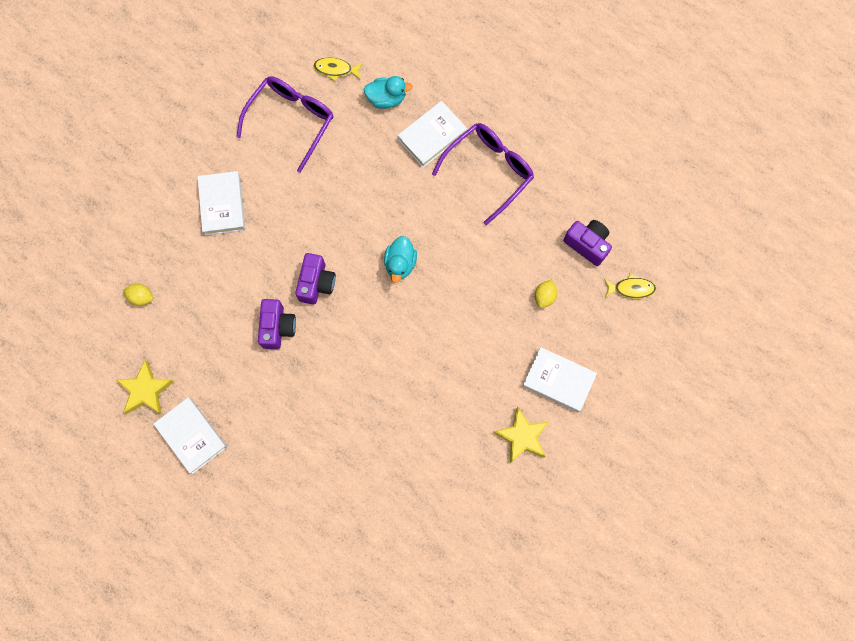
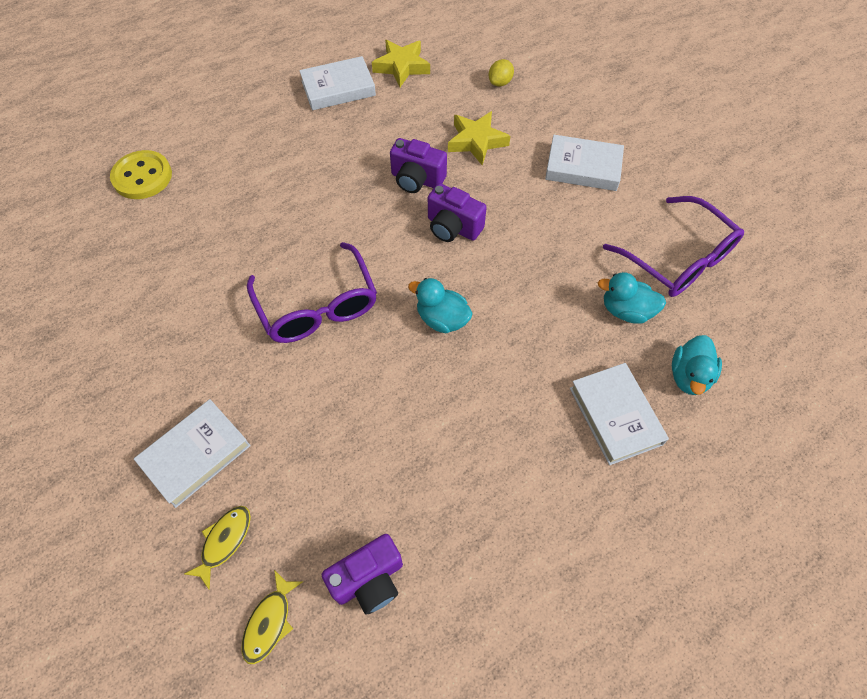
camera: 110 degrees right, 15 degrees down
yellow fish [313,57,363,82] -> yellow fish moved to [184,506,251,590]
purple glasses [432,123,534,225] -> purple glasses moved to [247,242,377,343]
yellow star [493,407,549,463] -> yellow star moved to [448,111,510,165]
yellow lemon [535,279,558,308] -> none
none -> yellow button [110,150,172,199]
none -> turquoise duck [598,272,666,323]

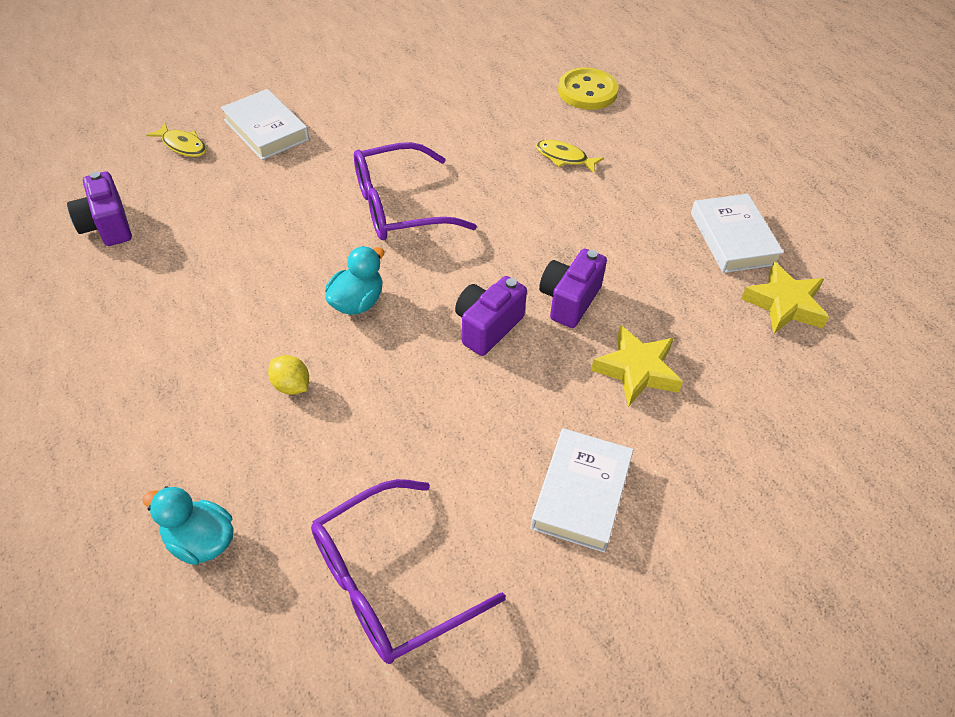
camera: 95 degrees right, 10 degrees down
yellow fish [242,570,303,664] -> yellow fish moved to [536,140,604,173]
yellow lemon [489,59,514,86] -> yellow lemon moved to [268,355,309,395]
white book [570,363,669,465] -> none
turquoise duck [598,272,666,323] -> none

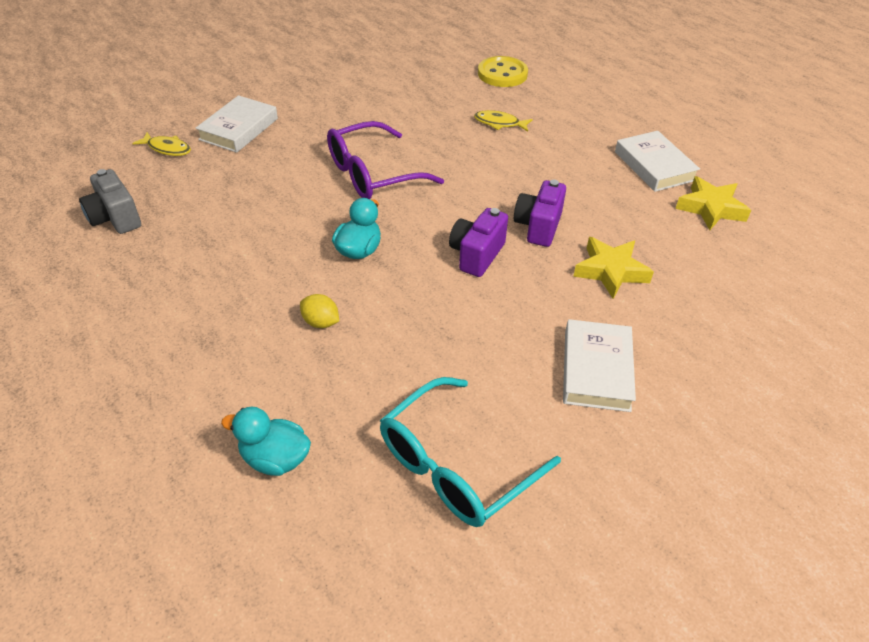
camera: 10 degrees left, 5 degrees down
purple camera [67,171,132,246] -> grey camera [79,169,141,234]
white book [221,89,309,160] -> white book turned 75 degrees clockwise [196,95,278,153]
purple glasses [311,479,506,664] -> turquoise glasses [380,377,561,527]

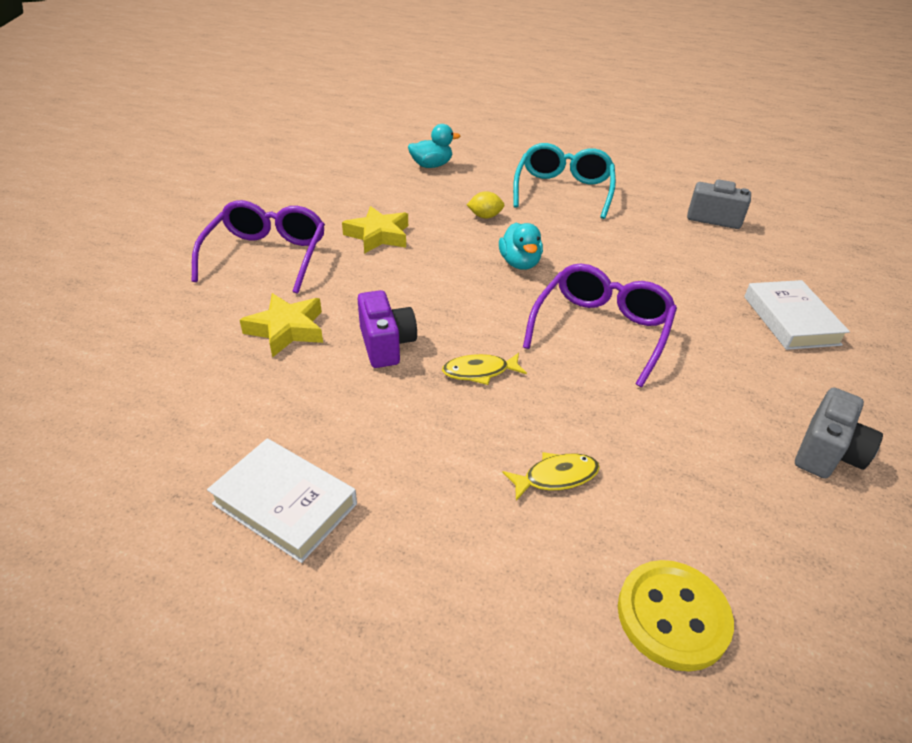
camera: 145 degrees right, 5 degrees down
yellow fish [132,132,191,156] -> yellow fish moved to [442,353,527,385]
turquoise glasses [380,377,561,527] -> turquoise glasses moved to [513,143,616,219]
purple camera [449,208,508,277] -> none
white book [563,319,636,412] -> purple glasses [192,200,325,294]
yellow star [675,176,751,230] -> yellow star moved to [342,206,408,254]
none -> grey camera [795,387,883,479]

